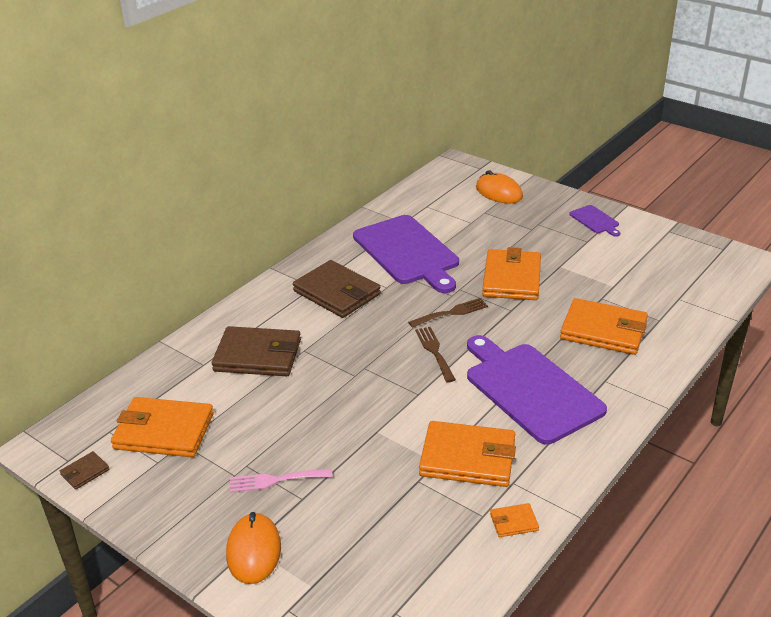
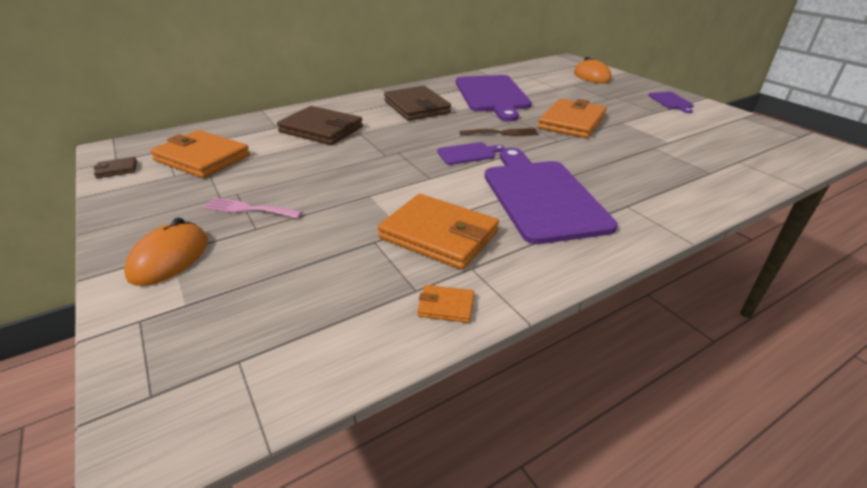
camera: 20 degrees right, 0 degrees up
brown fork [415,327,456,383] -> purple cutting board [437,142,505,165]
orange wallet [560,298,648,355] -> none

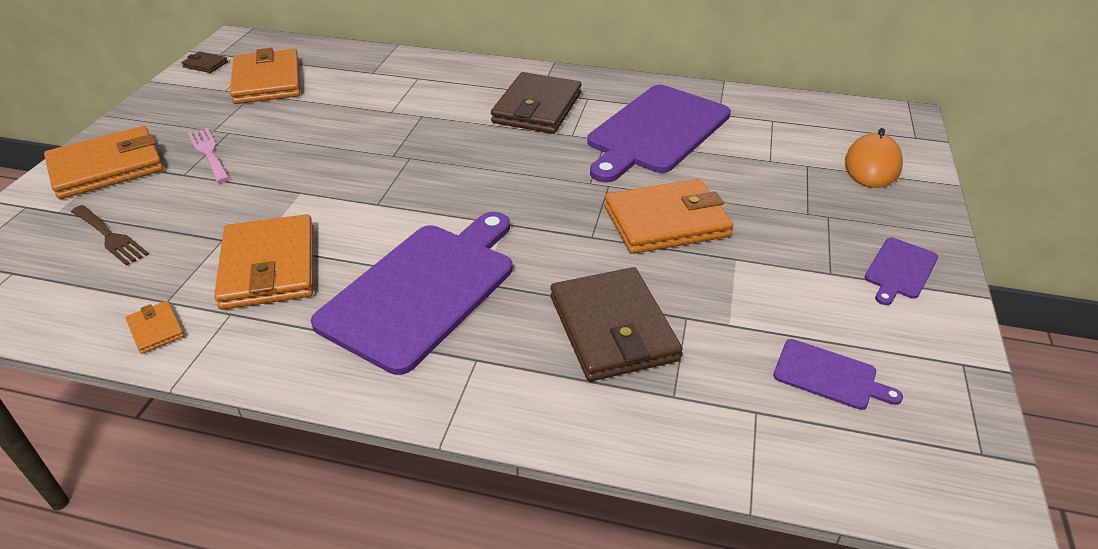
camera: 45 degrees right, 5 degrees up
orange mouse [124,218,208,286] -> orange wallet [44,126,164,199]
brown wallet [277,106,363,145] -> brown wallet moved to [551,267,682,381]
purple cutting board [437,142,505,165] -> purple cutting board moved to [773,339,903,410]
brown fork [460,128,538,136] -> brown fork moved to [71,205,149,266]

